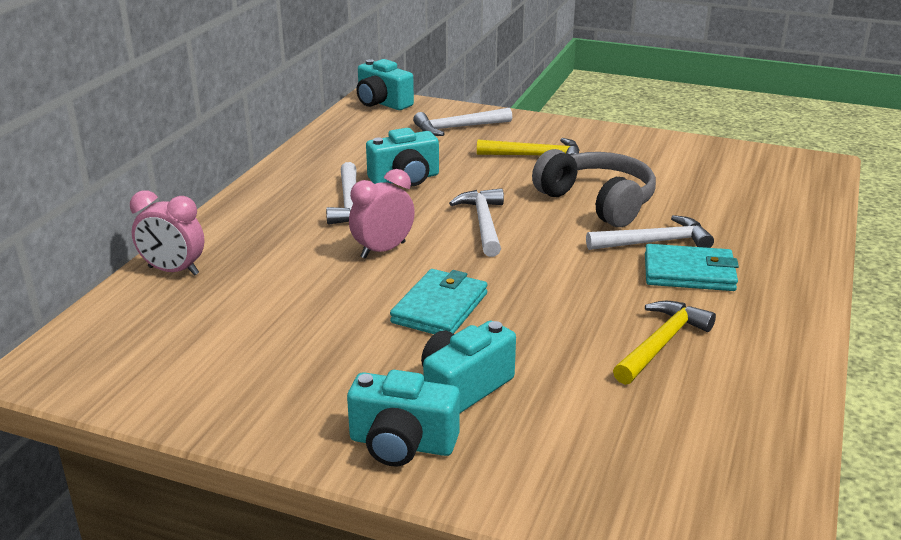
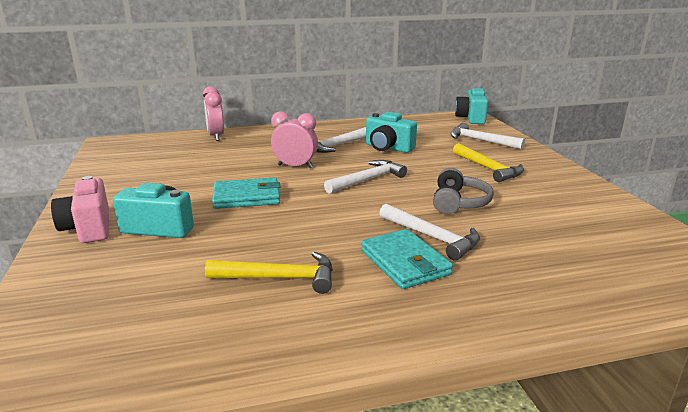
camera: 55 degrees right, 5 degrees down
turquoise camera [347,370,460,467] -> pink camera [51,176,109,243]
grey headphones [532,149,656,227] -> grey headphones [433,168,494,214], size x0.66

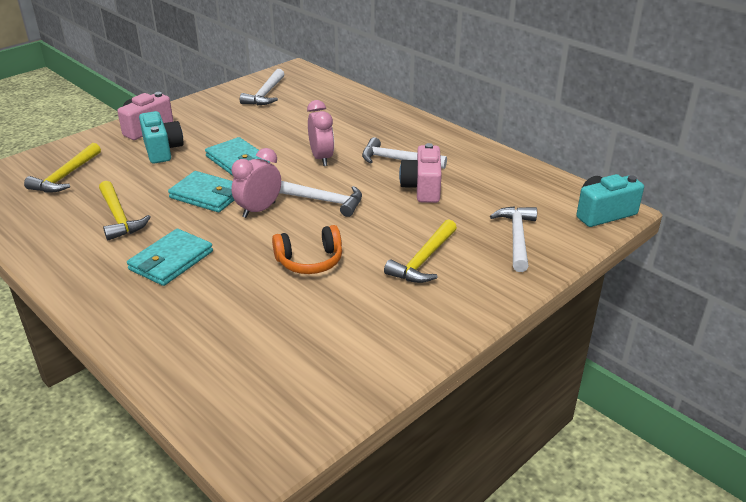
camera: 60 degrees right, 10 degrees up
pink clock [203,86,224,141] -> pink clock moved to [231,148,281,218]
turquoise camera [366,112,417,153] -> pink camera [399,143,442,203]
white hammer [379,204,480,261] -> white hammer moved to [240,69,284,105]
grey headphones [433,168,494,214] -> orange headphones [272,225,342,274]
none -> yellow hammer [24,143,101,192]
none -> turquoise wallet [168,171,234,212]

